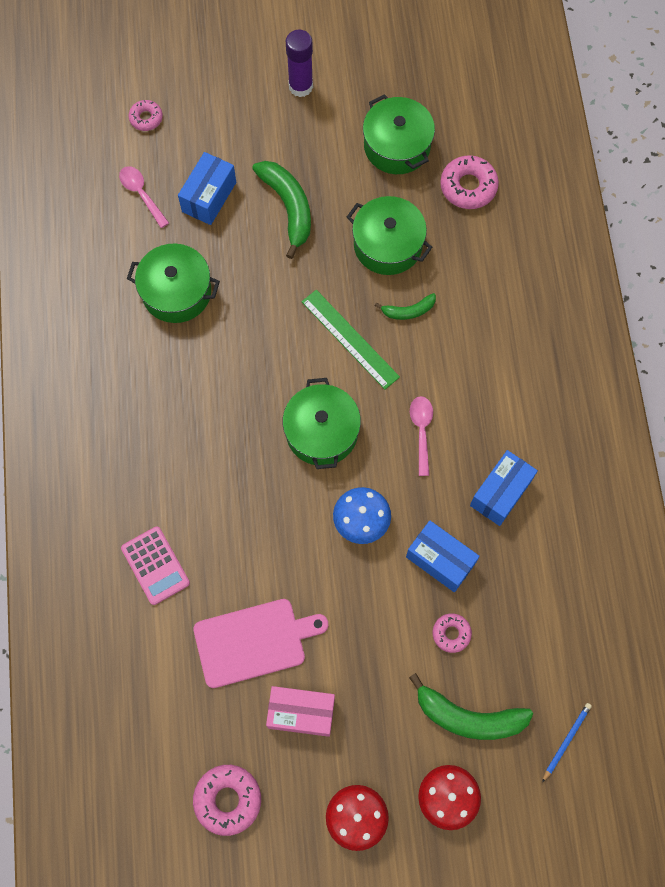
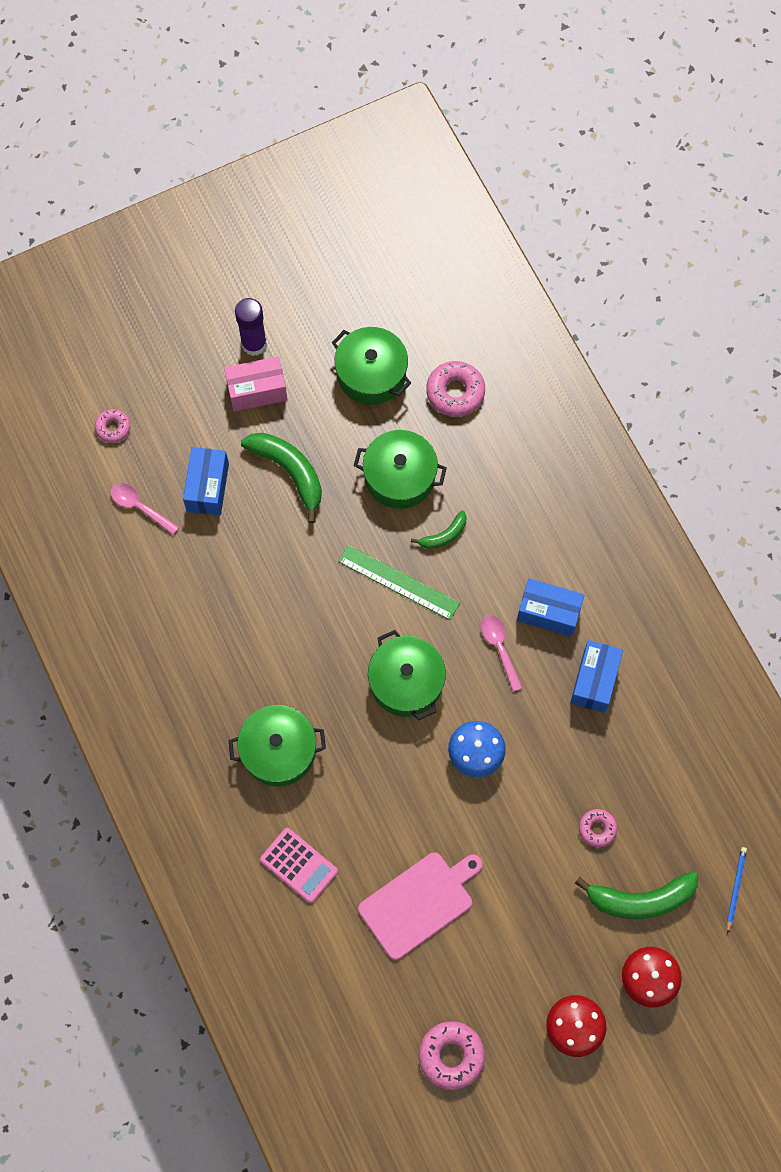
camera: 20 degrees left, 0 degrees up
green pot [127,244,220,323] -> green pot moved to [229,705,326,786]
pink box [266,686,335,737] -> pink box moved to [224,356,287,412]
blue box [406,521,480,592] -> blue box moved to [517,578,584,637]

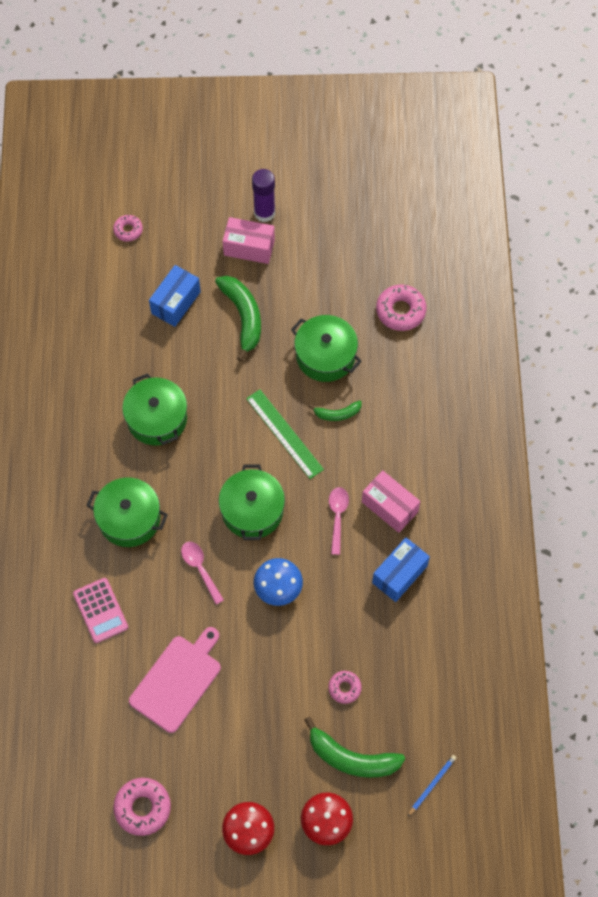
camera: 25 degrees right, 5 degrees down
pink spoon [110,483,179,535] -> pink spoon moved to [181,542,224,604]
green pot [332,327,411,405] -> green pot moved to [122,373,187,446]
pink cutting board [358,852,483,960] -> pink cutting board turned 45 degrees counterclockwise [129,627,221,733]
blue box [517,578,584,637] -> pink box [362,470,420,533]

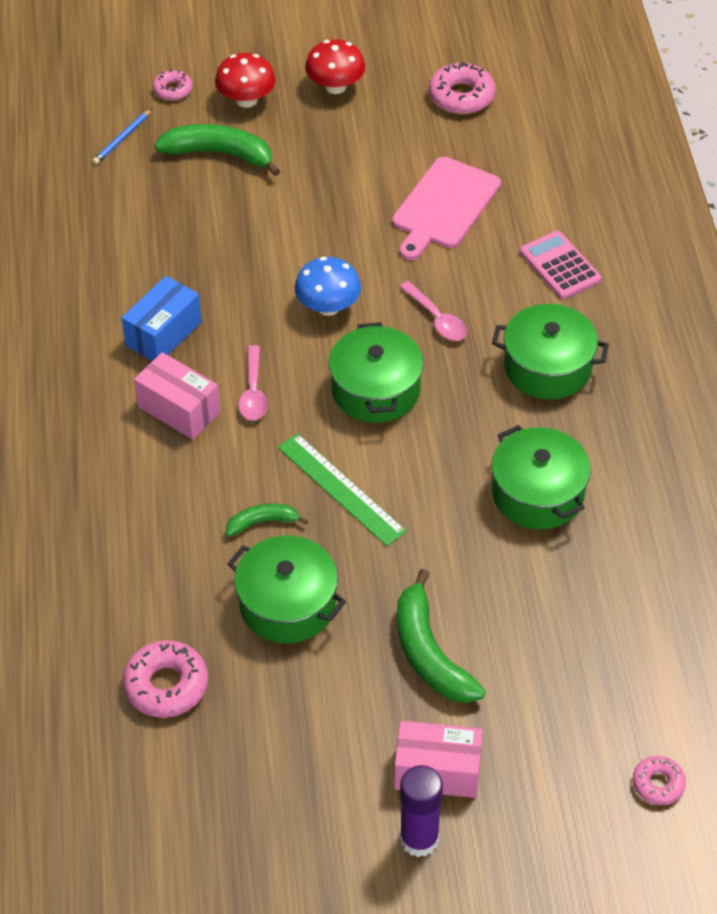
camera: 175 degrees right, 15 degrees down
blue box [149,265,201,327] -> none
pink donut [328,671,362,704] -> pink donut moved to [153,69,192,101]

